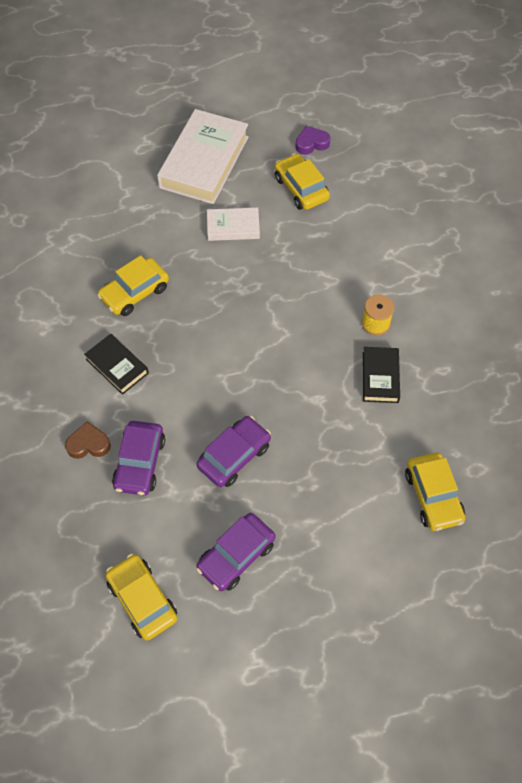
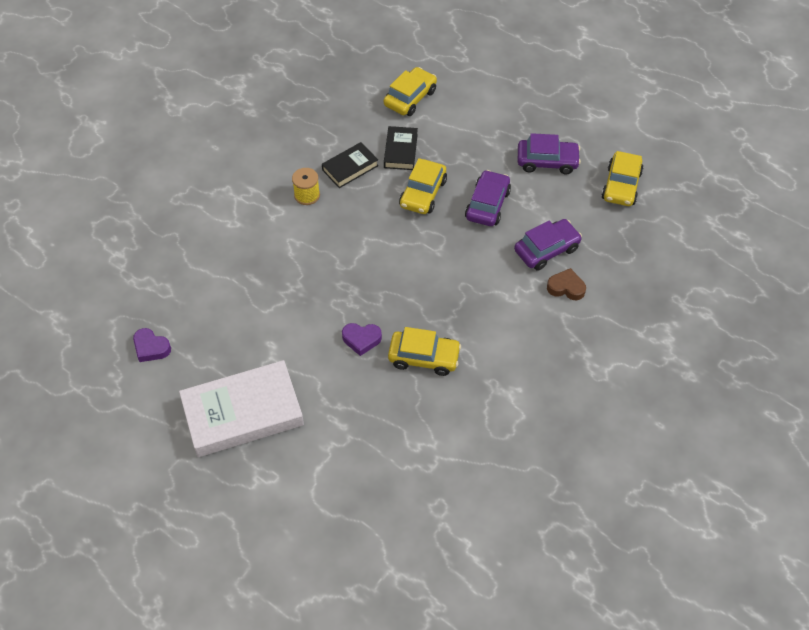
camera: 130 degrees left, 5 degrees down
brown heart [65,422,111,459] -> brown heart turned 150 degrees clockwise [547,268,586,300]
black book [84,334,149,395] -> black book moved to [384,126,418,170]
purple car [196,416,271,487] -> purple car turned 105 degrees clockwise [465,170,511,226]
white book [207,208,260,241] -> none
yellow car [275,153,330,210] -> yellow car moved to [399,158,447,214]
none -> purple heart [342,323,382,356]

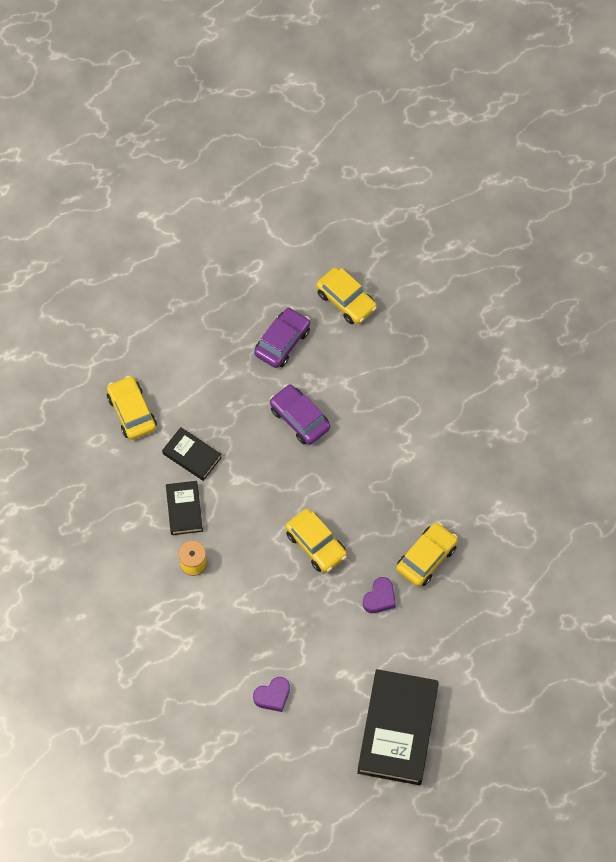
camera: 60 degrees left, 10 degrees up
purple heart [133,328,171,362] -> purple heart moved to [253,677,290,712]
white book [179,360,304,457] -> black book [357,669,439,785]
yellow car [399,158,447,214] -> yellow car moved to [285,509,347,573]
purple car [514,219,582,270] -> none
brown heart [547,268,586,300] -> none

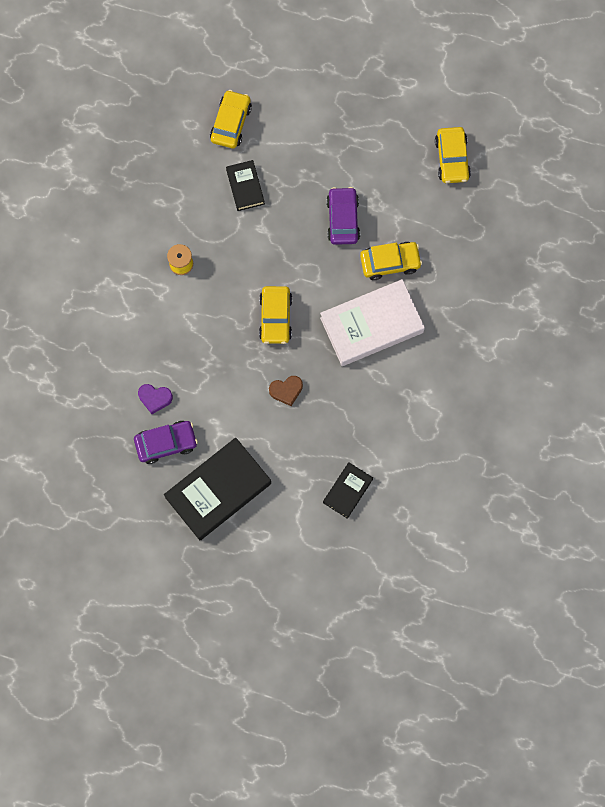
camera: 40 degrees right, 10 degrees up
black book [166,481,203,535] -> black book moved to [323,462,373,519]
purple car [254,307,310,368] -> purple car moved to [134,421,198,464]
purple heart [363,577,396,613] -> brown heart [269,376,303,406]
yellow car [396,522,458,587] -> yellow car moved to [360,242,422,280]
none -> white book [320,279,425,366]

